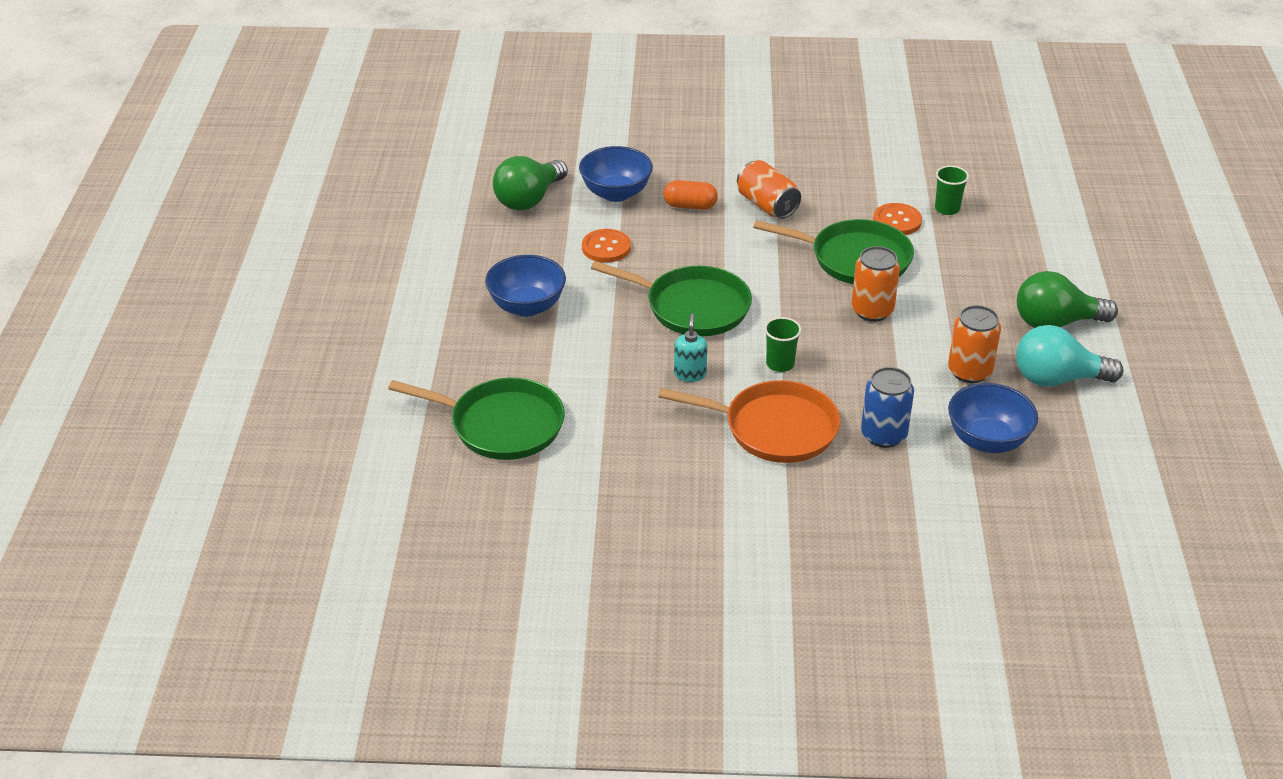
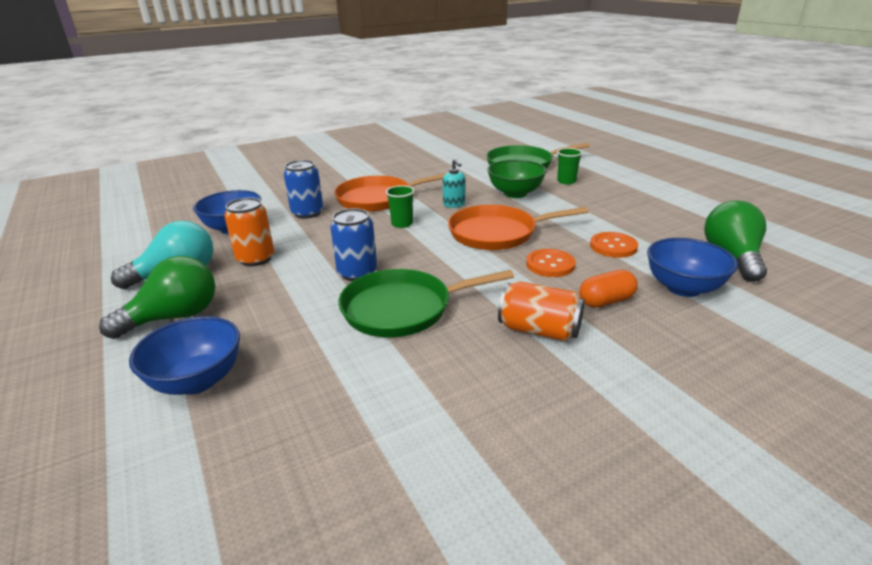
camera: 150 degrees right, 10 degrees down
blue bowl [485,255,566,317] -> blue bowl moved to [129,316,240,395]
green pan [591,261,752,336] -> orange pan [448,205,588,250]
orange can [851,246,900,322] -> blue can [330,208,377,281]
orange button [873,203,922,235] -> orange button moved to [526,249,576,277]
green cup [935,166,969,215] -> green cup moved to [557,148,582,185]
none -> green bowl [487,160,547,198]

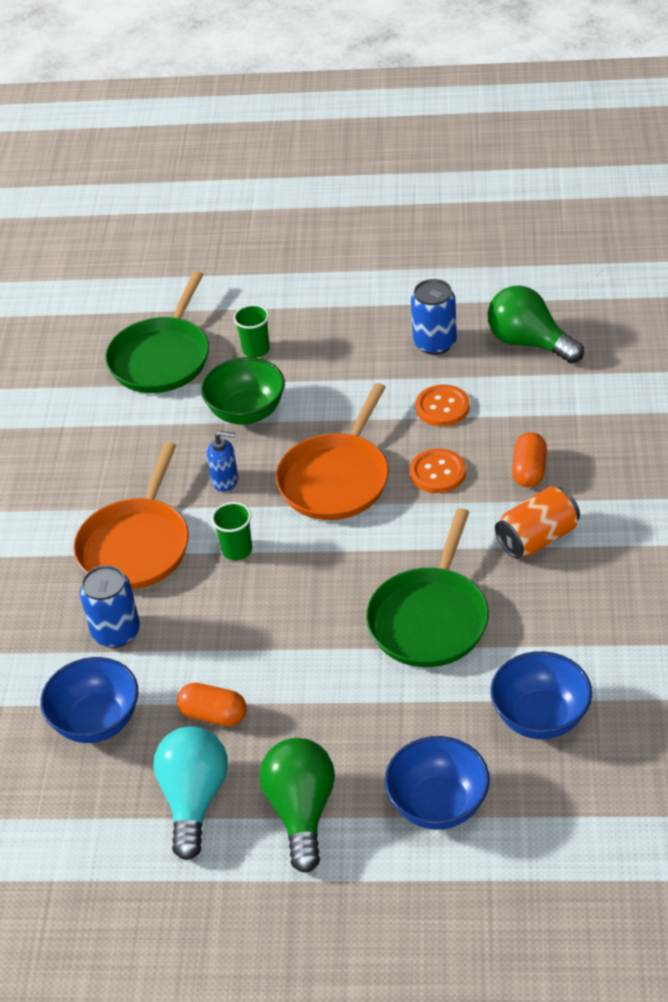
camera: 55 degrees left, 15 degrees up
orange can [224,197,274,266] -> orange capsule [177,683,247,726]
blue can [330,208,377,281] -> blue can moved to [411,279,457,355]
turquoise soap dispenser [443,159,465,208] -> blue soap dispenser [207,431,238,492]
blue bowl [647,238,738,297] -> blue bowl moved to [490,651,592,739]

